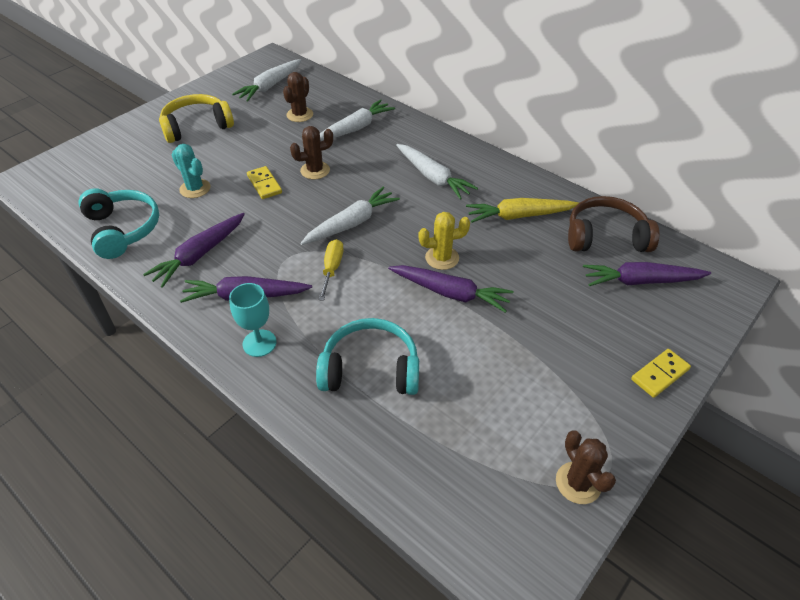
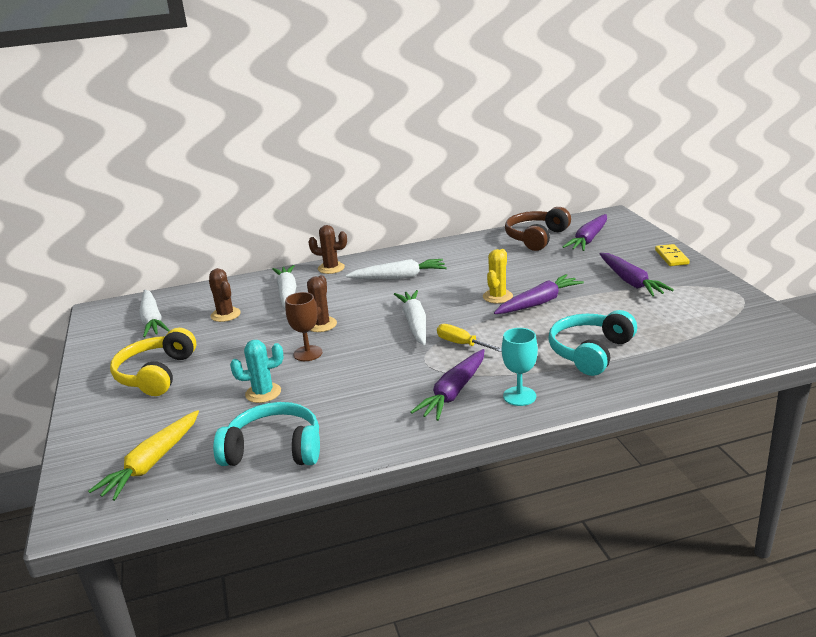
camera: 55 degrees left, 20 degrees down
purple carrot [143,213,245,288] -> purple carrot moved to [599,253,674,297]
yellow domino [247,166,282,199] -> brown goblet [285,292,322,361]
yellow carrot [466,198,579,223] -> yellow carrot moved to [88,410,199,501]
brown cactus [556,430,616,504] -> brown cactus moved to [308,225,347,274]

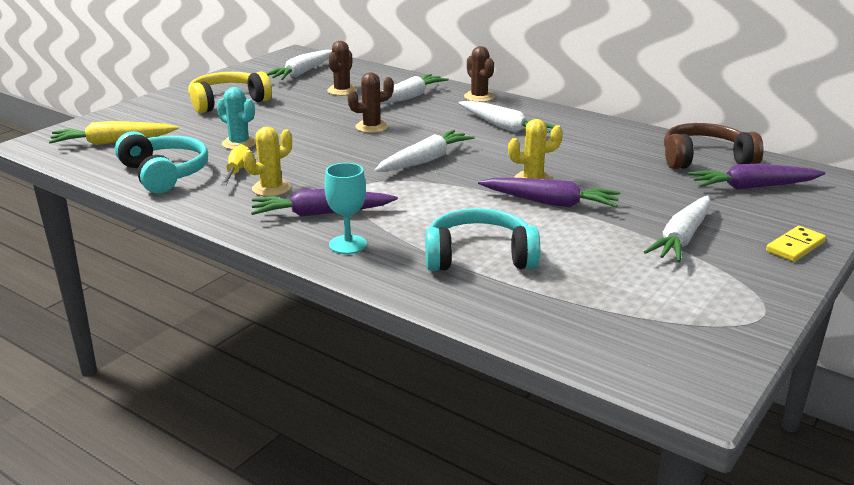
camera: 50 degrees right, 0 degrees up
brown goblet [285,292,322,361] -> none
yellow screwdriver [437,324,502,352] -> yellow screwdriver moved to [221,144,249,185]
purple carrot [599,253,674,297] -> white carrot [644,195,711,262]
none -> yellow cactus [243,127,292,197]

